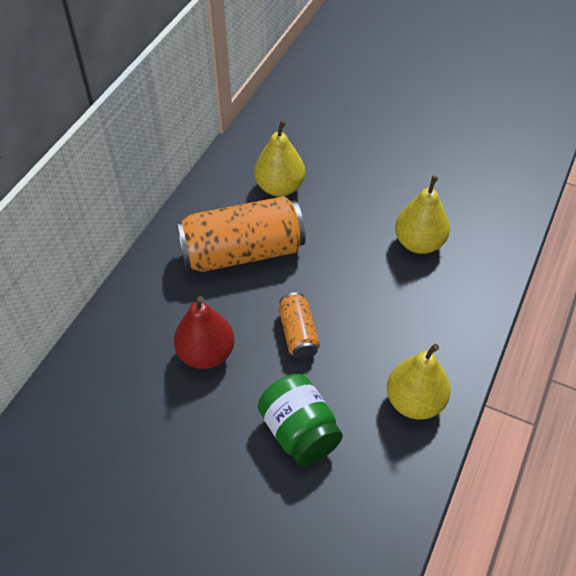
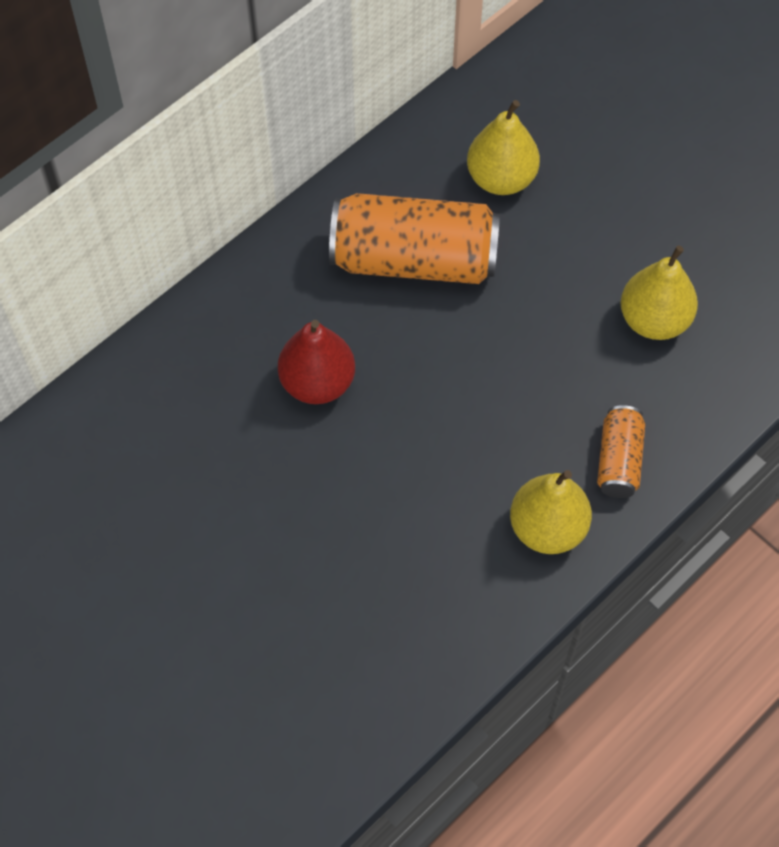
camera: 20 degrees right, 10 degrees up
green jar [258,374,343,466] -> none
orange can [279,292,320,359] -> orange can moved to [597,405,645,498]

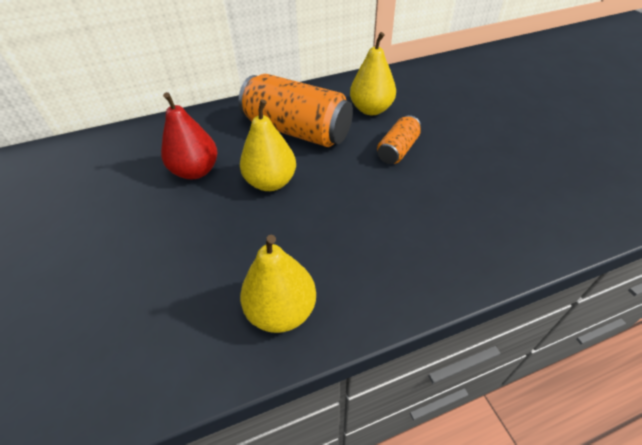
camera: 25 degrees right, 15 degrees down
orange can [597,405,645,498] -> orange can moved to [377,115,421,164]
yellow pear [620,245,698,340] -> yellow pear moved to [240,99,296,191]

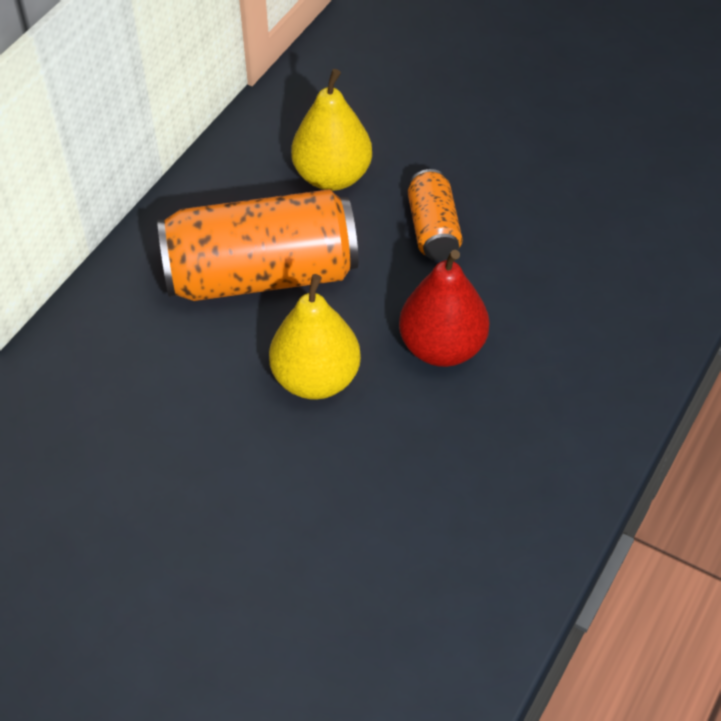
camera: 40 degrees left, 5 degrees up
red pear [161,92,217,179] -> red pear moved to [399,250,489,367]
yellow pear [240,235,316,333] -> none

